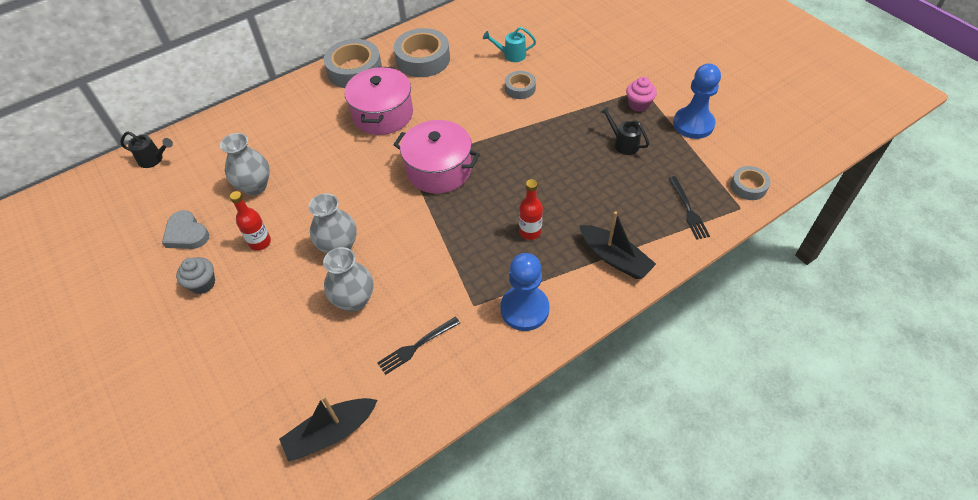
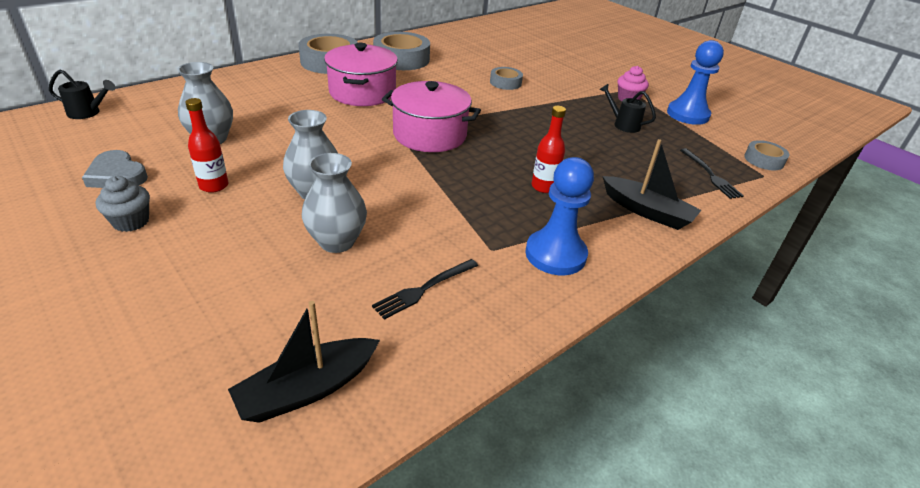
camera: 10 degrees left, 15 degrees down
turquoise watering can [483,27,536,62] -> none

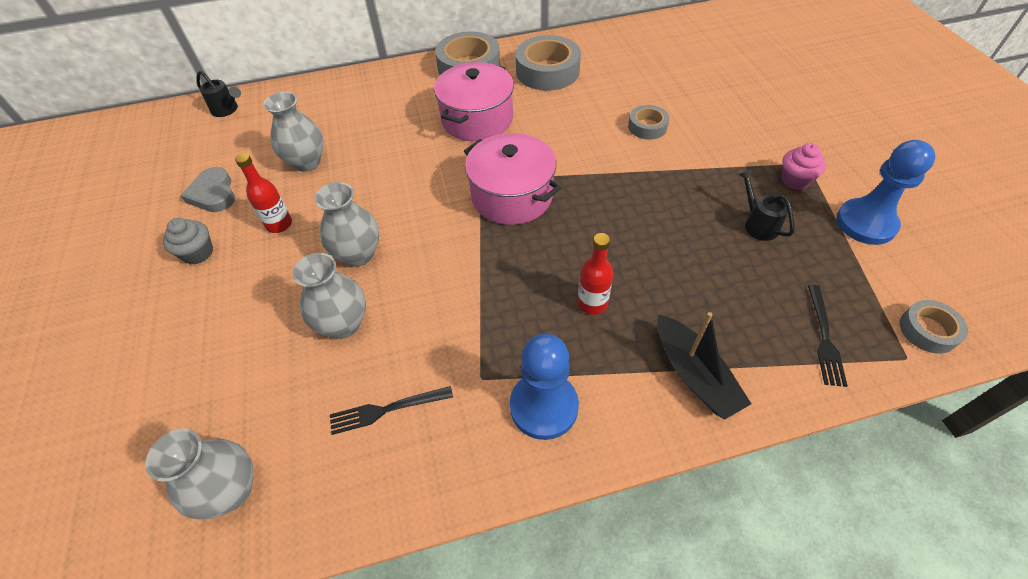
camera: 30 degrees right, 15 degrees up
black boat [228,301,380,423] -> grey vase [145,429,253,520]

